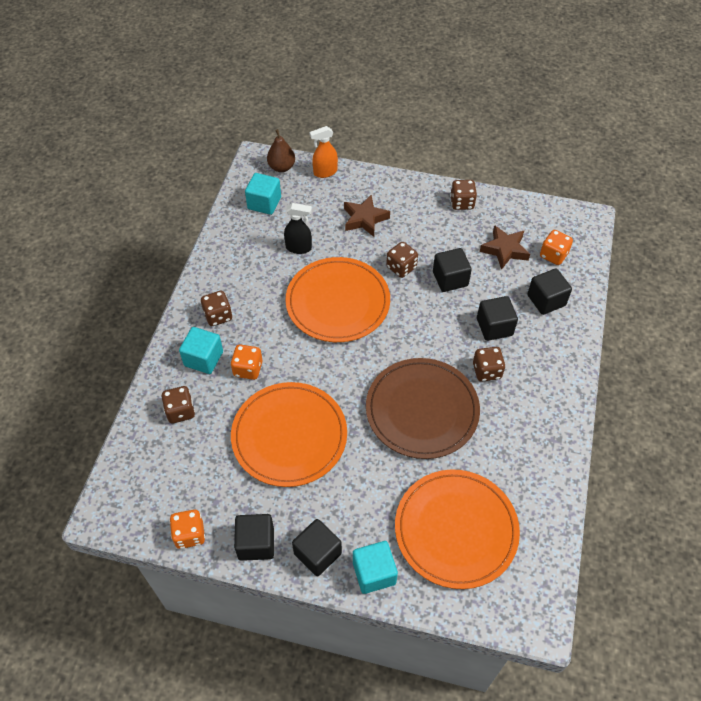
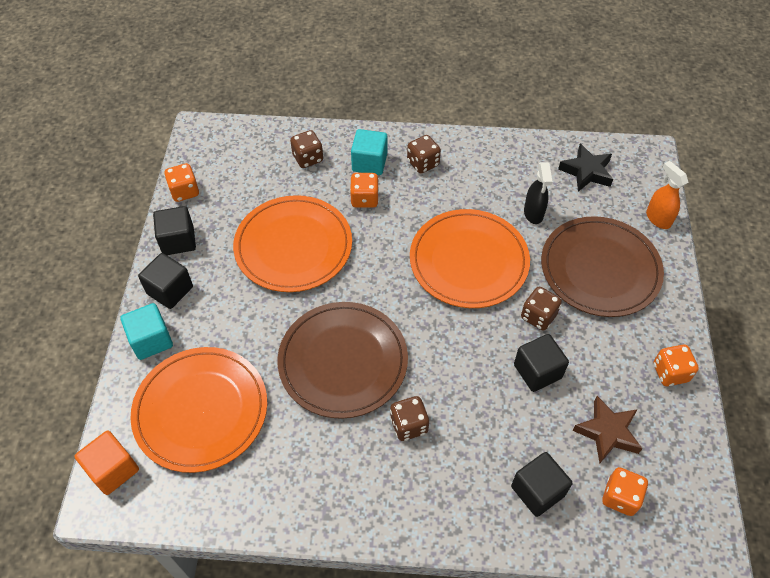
camera: 80 degrees right, 0 degrees up
turquoise cube [245,173,281,215] -> black star [558,144,613,192]
brown pear [267,129,295,172] -> none
brown star [344,195,390,237] -> brown plate [541,216,664,317]
brown dice [450,180,477,210] -> orange dice [653,344,699,386]
black cube [477,296,518,341] -> none
none -> orange cube [75,431,139,495]

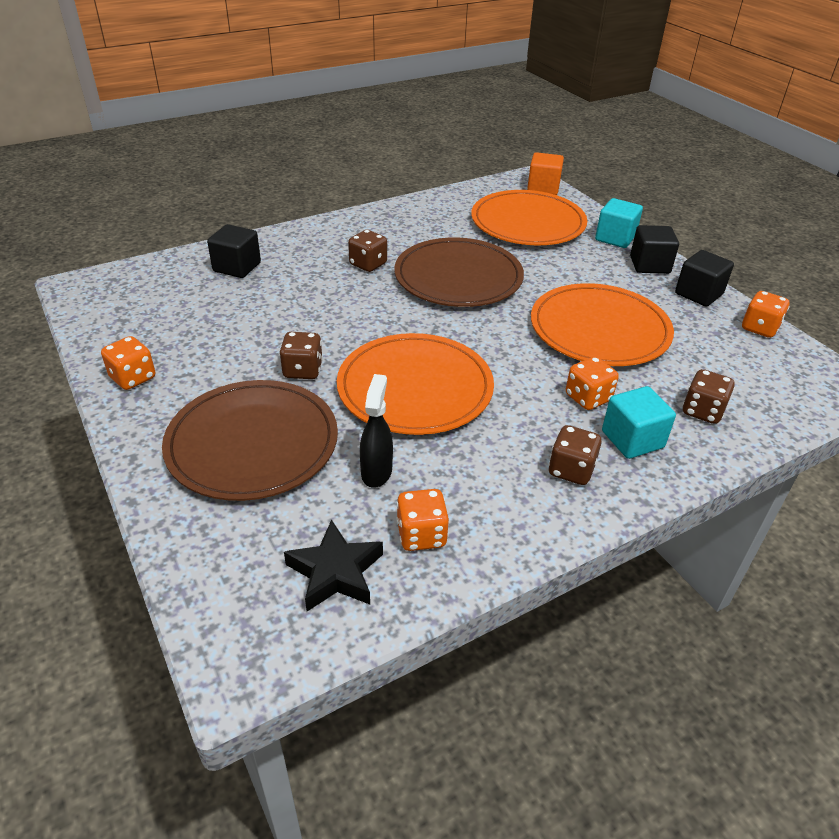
camera: 145 degrees right, 15 degrees down
black cube [514,334,569,392] -> none
black spray bottle [524,162,553,224] -> black spray bottle turned 45 degrees clockwise [360,374,393,488]
brown star [572,396,643,463] -> none
orange dice [602,467,648,516] -> orange dice moved to [396,489,449,551]
orange spray bottle [646,161,688,229] -> none

